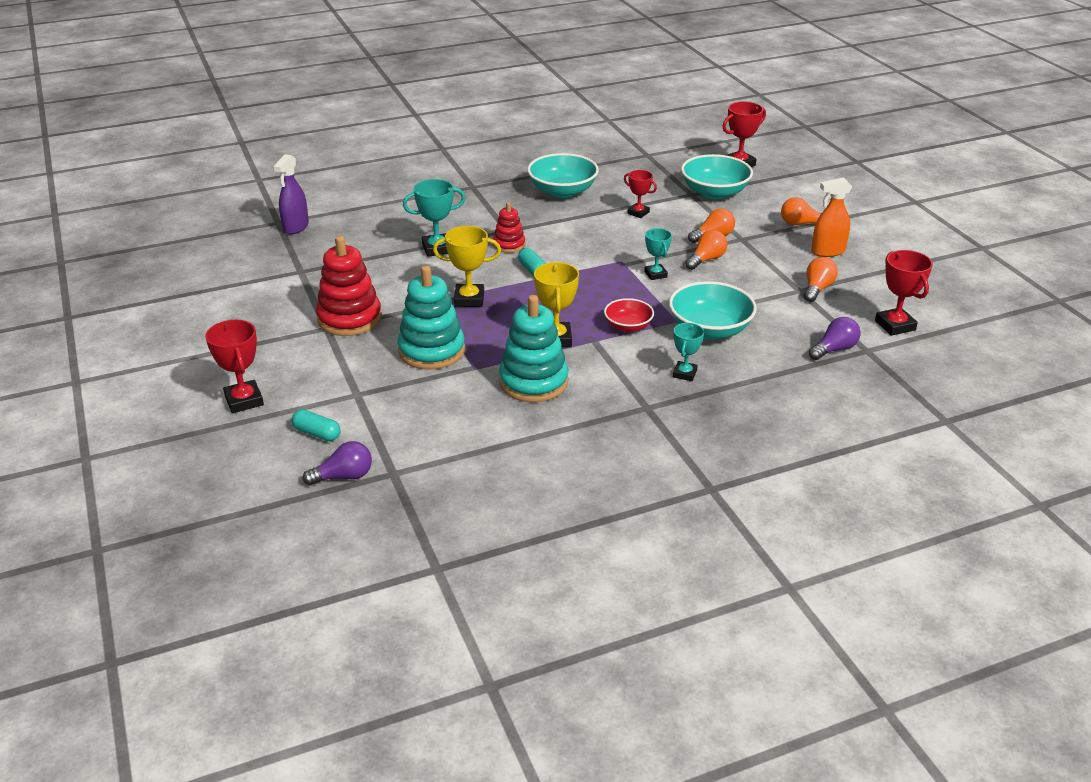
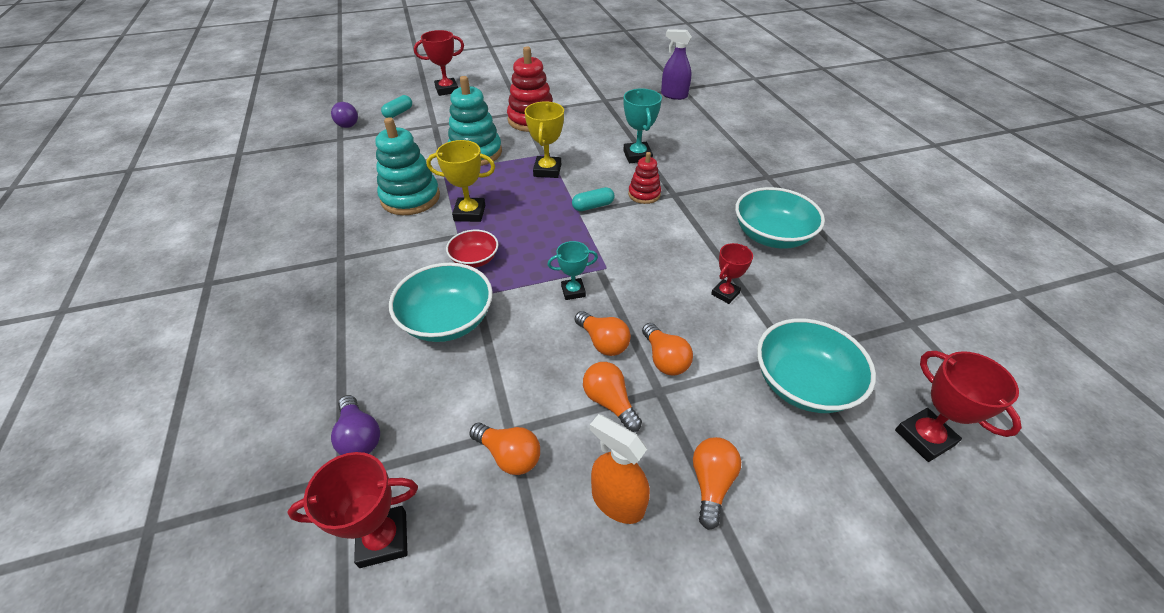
camera: 95 degrees right, 10 degrees up
turquoise trophy [673,323,704,381] -> none
orange spray bottle [811,177,852,257] -> orange spray bottle turned 45 degrees counterclockwise [590,414,650,524]
none -> orange light bulb [583,362,642,432]

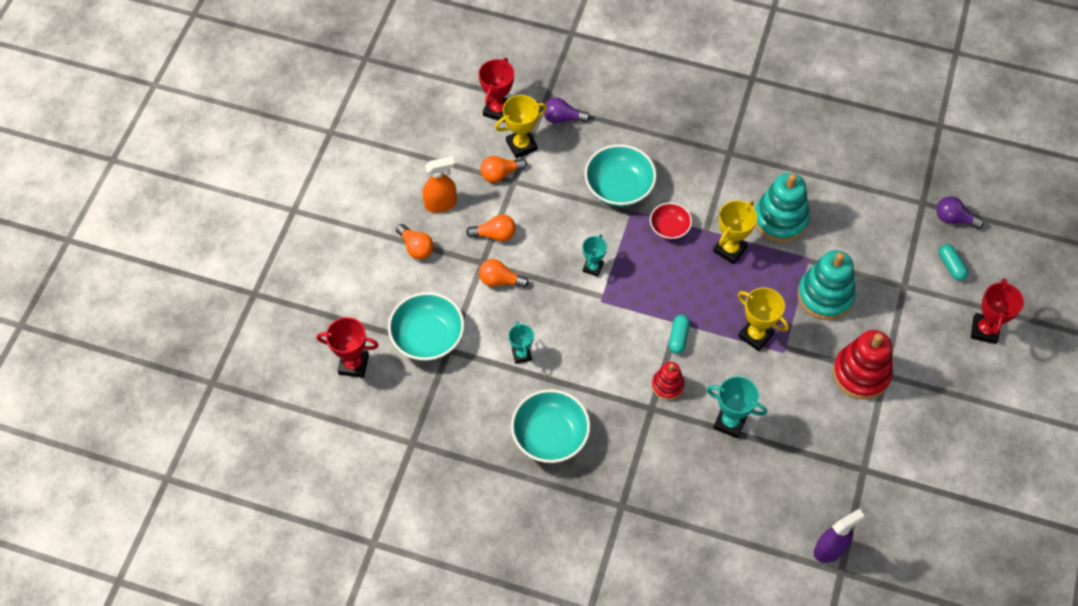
camera: 125 degrees right, 15 degrees up
orange light bulb [575,311,631,356] -> none
red trophy [711,243,753,304] -> turquoise trophy [509,321,534,364]
none -> yellow trophy [495,95,547,158]

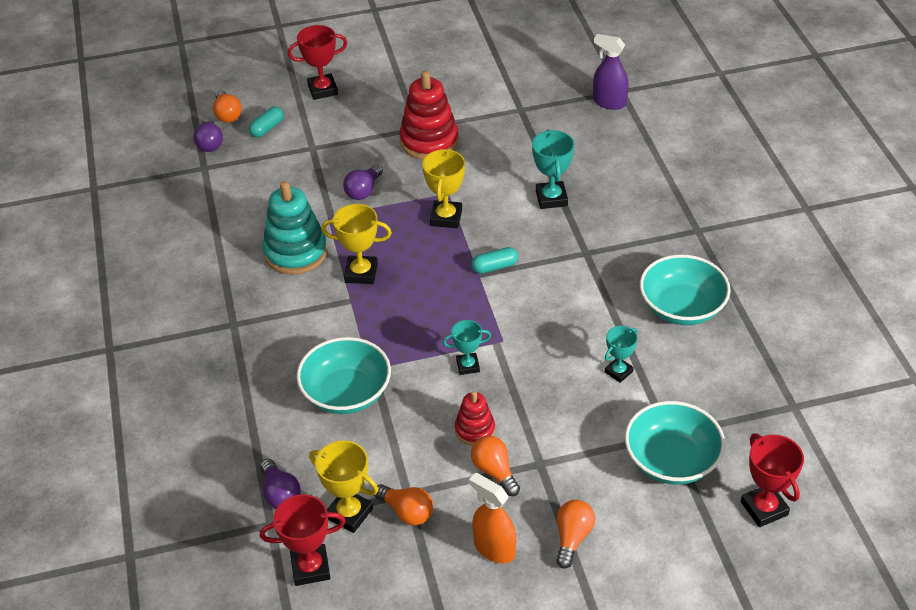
camera: 120 degrees left, 15 degrees down
orange light bulb [479,259,529,288] -> orange light bulb moved to [213,90,242,123]
red bowl [650,203,692,240] -> none
red stacking toy [652,362,685,400] -> red stacking toy moved to [455,391,495,446]
turquoise stacking toy [797,250,856,320] -> purple light bulb [343,164,383,200]

